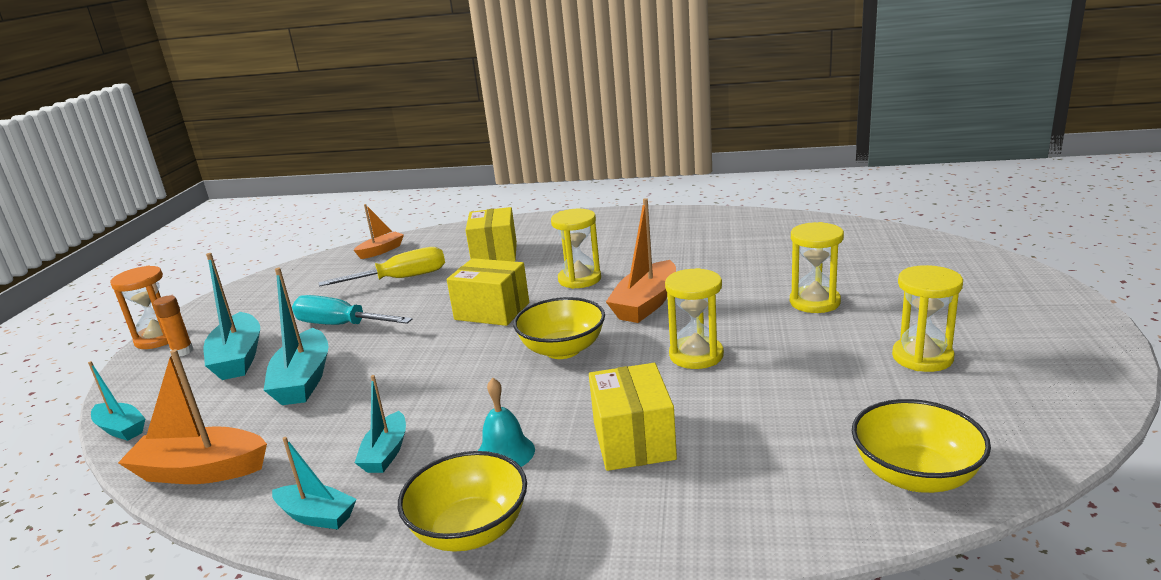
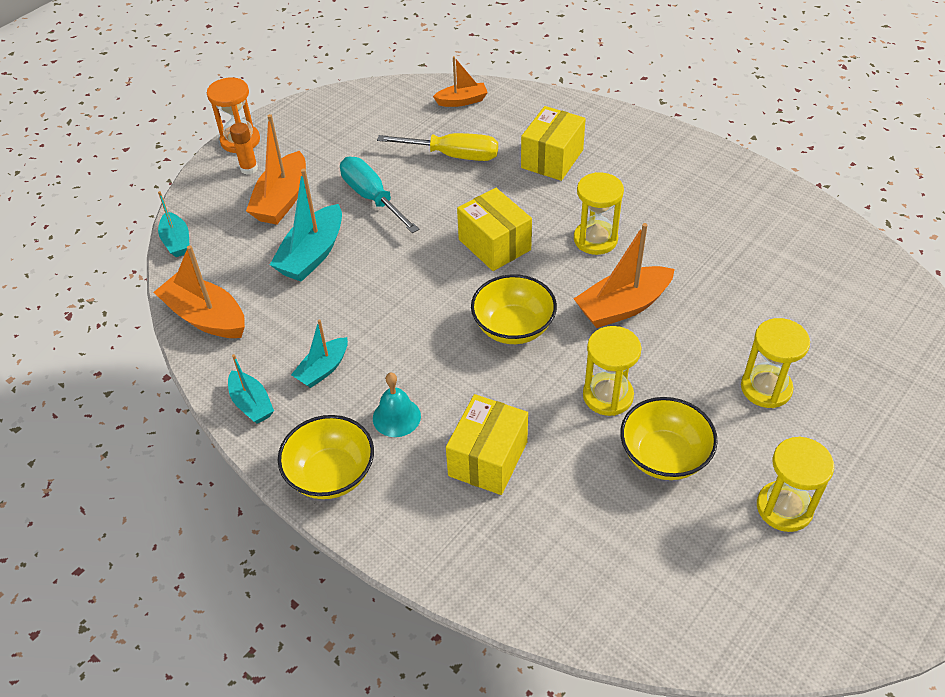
camera: 30 degrees right, 25 degrees up
turquoise boat [204,253,260,380] -> orange boat [246,114,306,225]
yellow bowl [852,399,991,493] -> yellow bowl moved to [620,397,718,480]

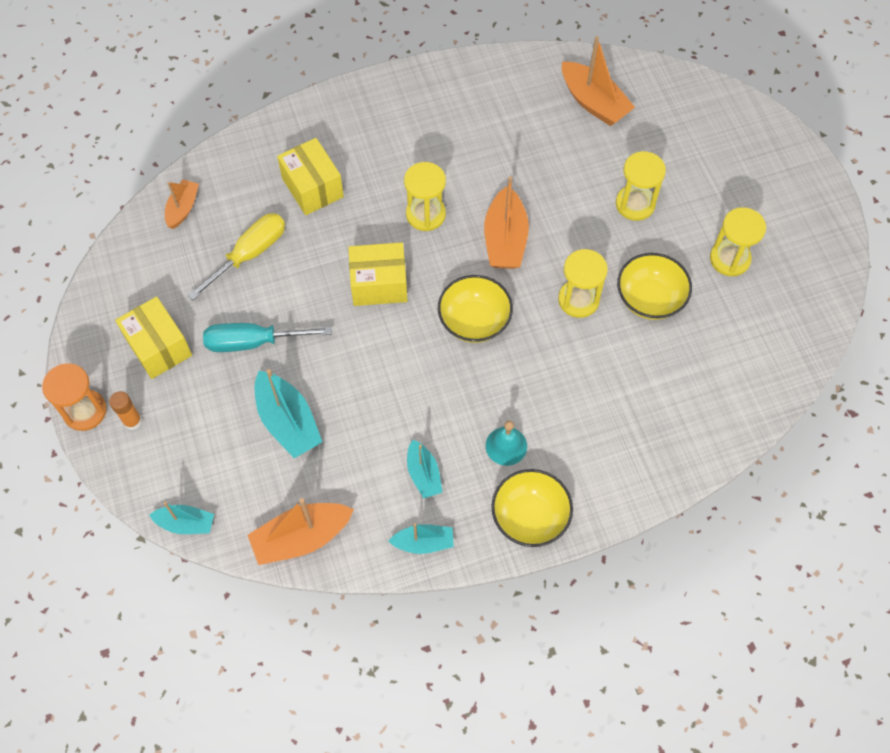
camera: 60 degrees left, 15 degrees up
orange boat [246,114,306,225] -> orange boat moved to [562,36,635,126]
yellow box [446,394,528,495] -> yellow box moved to [115,296,192,379]

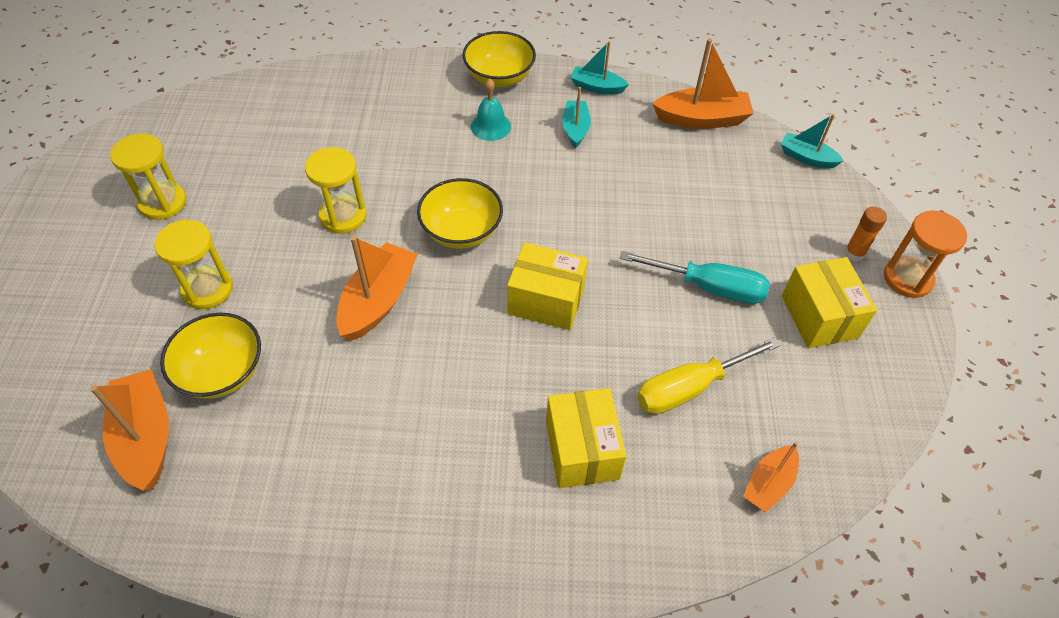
camera: 160 degrees left, 10 degrees down
turquoise boat [254,369,322,458] -> none
yellow hourglass [404,162,446,231] -> none
yellow bowl [617,253,692,320] -> yellow bowl moved to [160,313,261,399]

